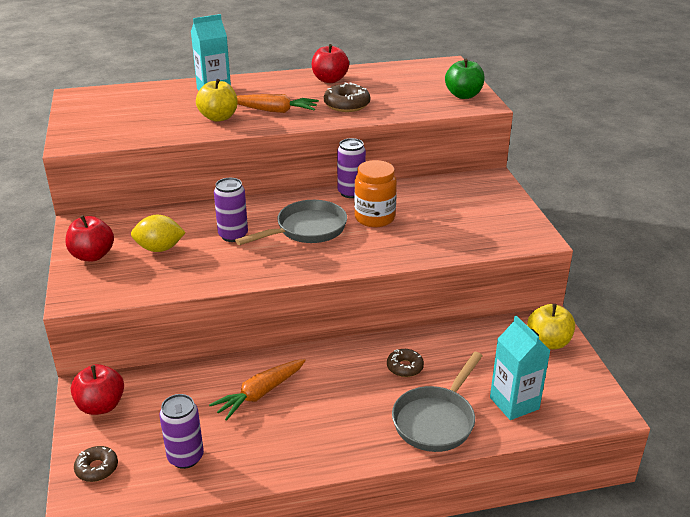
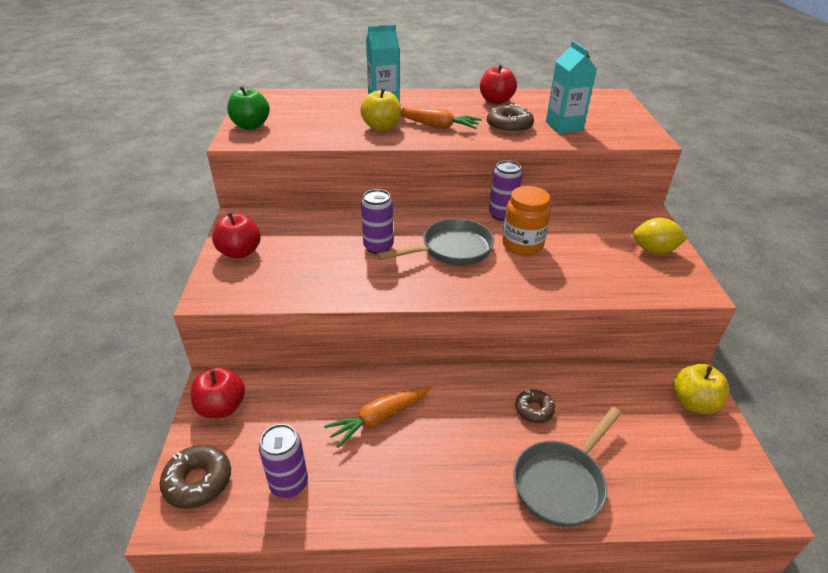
camera: 10 degrees right, 5 degrees up
brown donut [74,446,118,482] -> brown donut [160,445,231,509], size x1.52
yellow lemon [131,215,186,252] -> yellow lemon moved to [633,218,688,254]
green apple [445,59,485,99] -> green apple moved to [227,86,270,129]
turquoise carton [490,315,551,420] -> turquoise carton moved to [546,41,597,133]

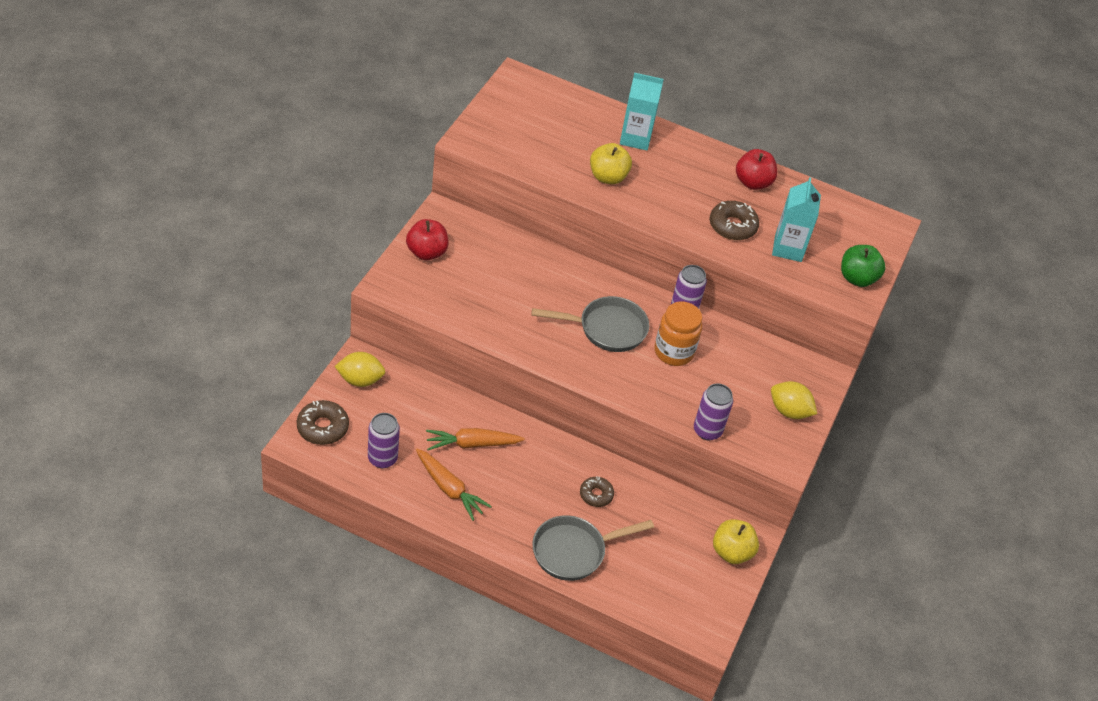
camera: 20 degrees right, 10 degrees up
red apple [191,367,245,418] -> yellow lemon [335,352,385,387]
green apple [227,86,270,129] -> green apple moved to [841,245,885,287]
purple can [361,189,393,254] -> purple can moved to [694,383,733,441]
orange carrot [401,108,481,129] -> orange carrot moved to [416,449,492,521]

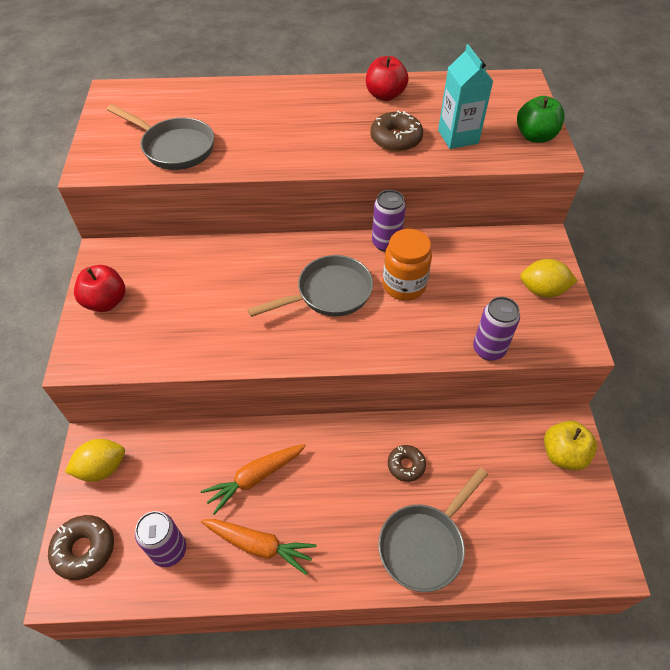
camera: 20 degrees left, 5 degrees up
yellow apple [590,143,632,184] -> none
turquoise carton [620,73,664,151] -> none
none -> grey pan [107,104,214,170]

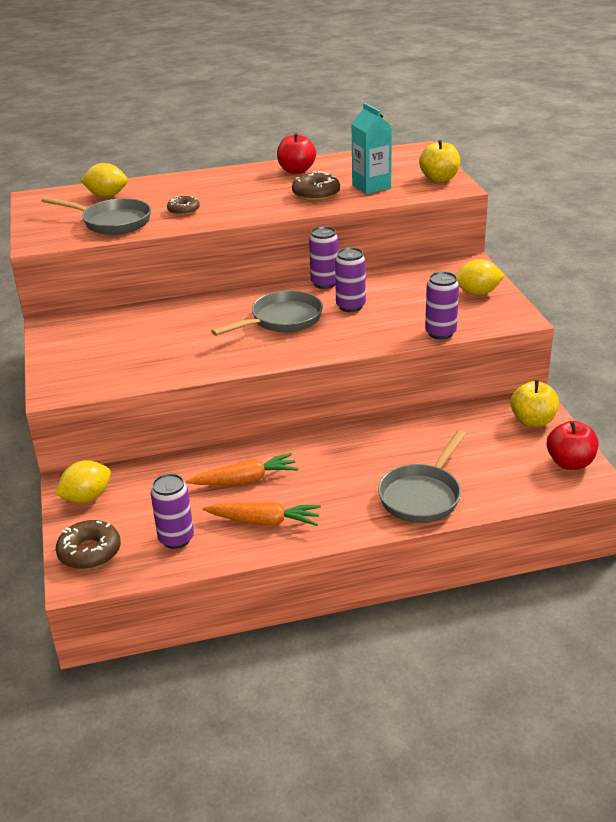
camera: 10 degrees left, 20 degrees down
red apple [74,265,125,312] -> red apple moved to [547,421,598,470]
orange carrot [201,444,306,515] -> orange carrot turned 150 degrees counterclockwise [186,453,299,485]
orange jar [383,229,432,301] -> purple can [335,247,366,312]
brown donut [388,445,426,482] -> brown donut moved to [167,196,200,215]
green apple [517,96,565,143] -> yellow apple [419,140,460,182]
none -> yellow lemon [80,163,128,197]

